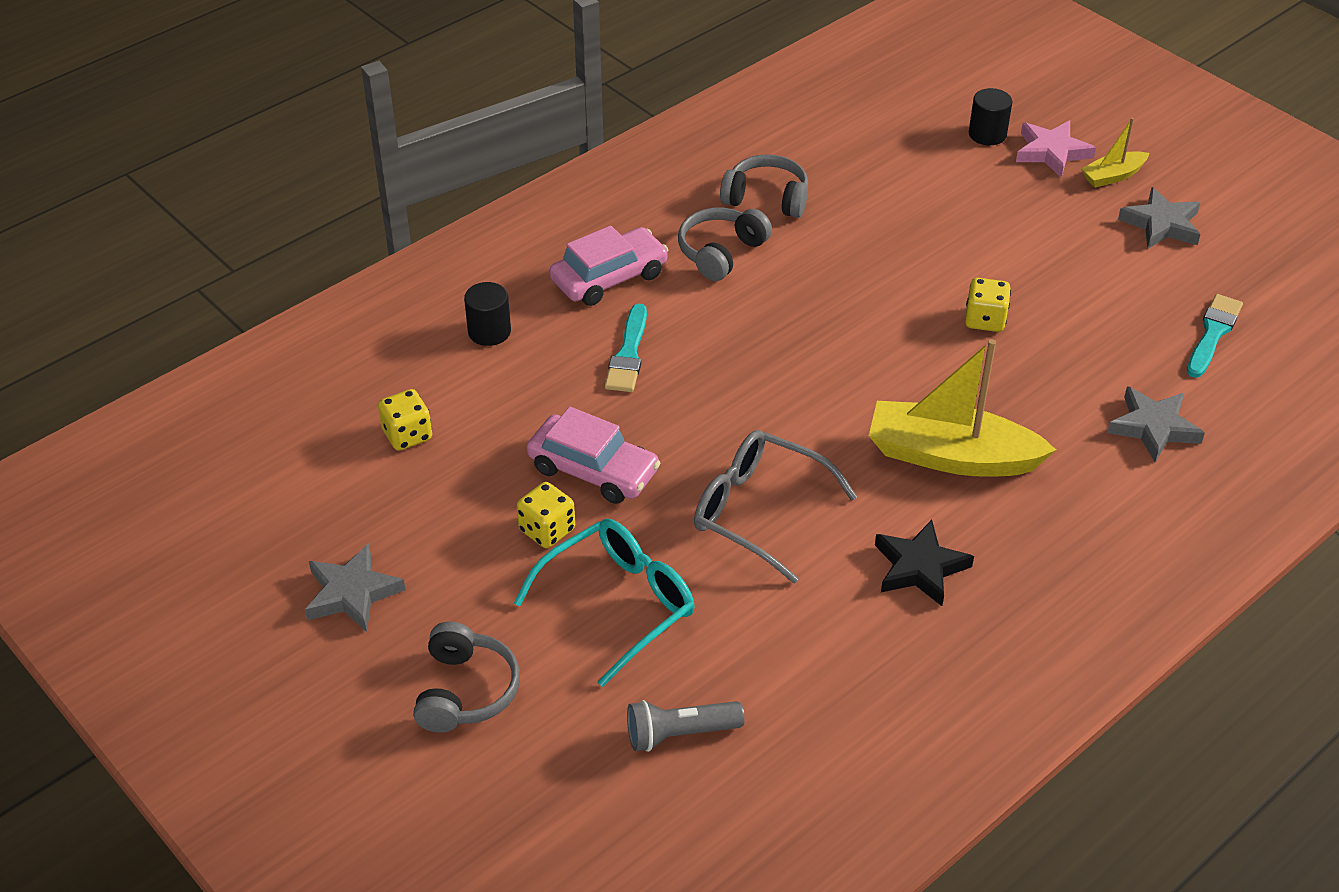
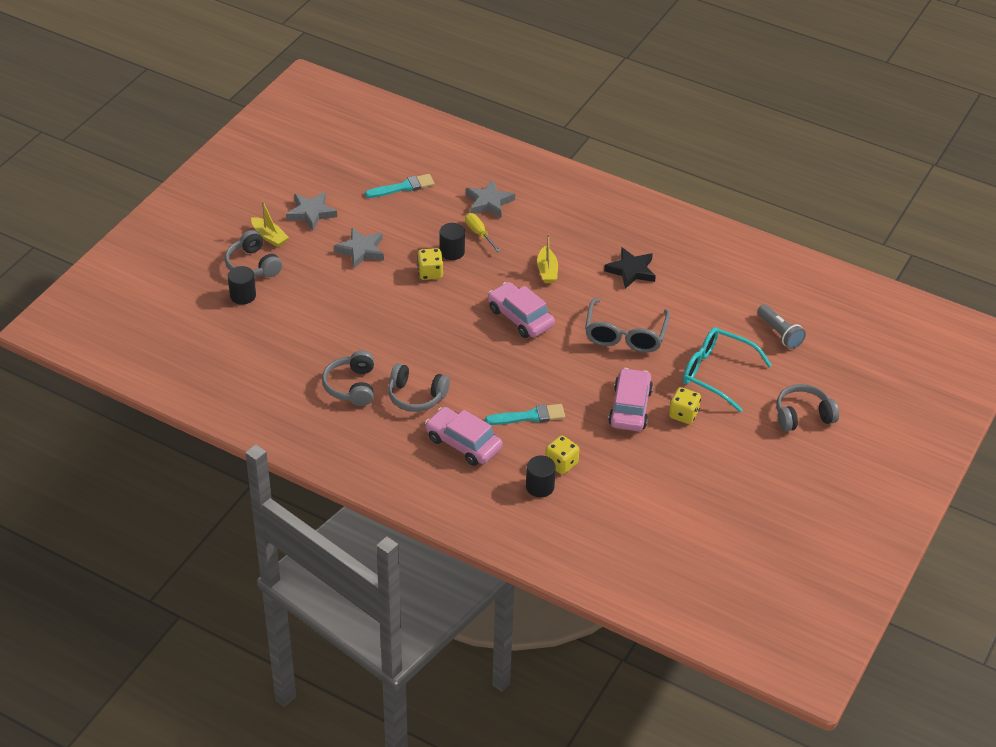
camera: 110 degrees left, 0 degrees up
grey star [305,543,405,632] -> grey star moved to [334,228,384,268]
yellow dice [378,389,432,451] -> yellow dice moved to [545,435,579,475]
yellow boat [869,339,1056,477] -> yellow boat [537,234,558,283], size x0.49
pink star [1016,120,1096,178] -> grey headphones [225,230,282,277]
turquoise brush [1187,294,1243,378] -> turquoise brush turned 150 degrees clockwise [365,174,435,198]
none -> black cylinder [439,223,465,260]
none -> yellow screwdriver [465,213,501,252]
none -> pink car [488,282,555,338]

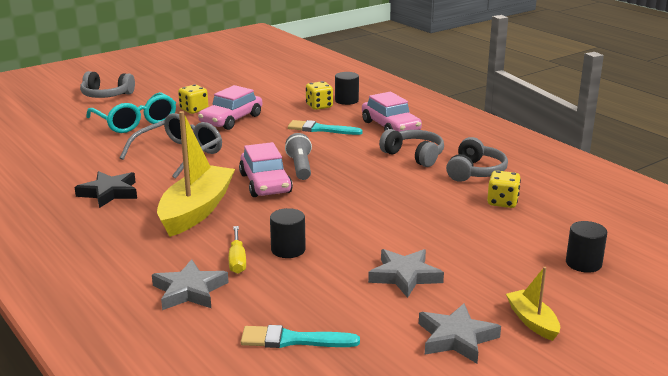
camera: 155 degrees left, 20 degrees down
grey headphones [225,230,282,277] -> none
yellow dice [417,248,443,280] -> yellow dice moved to [487,170,521,208]
yellow boat [537,234,558,283] -> yellow boat [157,111,235,237], size x2.02
grey flashlight [757,305,806,349] -> grey flashlight moved to [285,133,312,180]

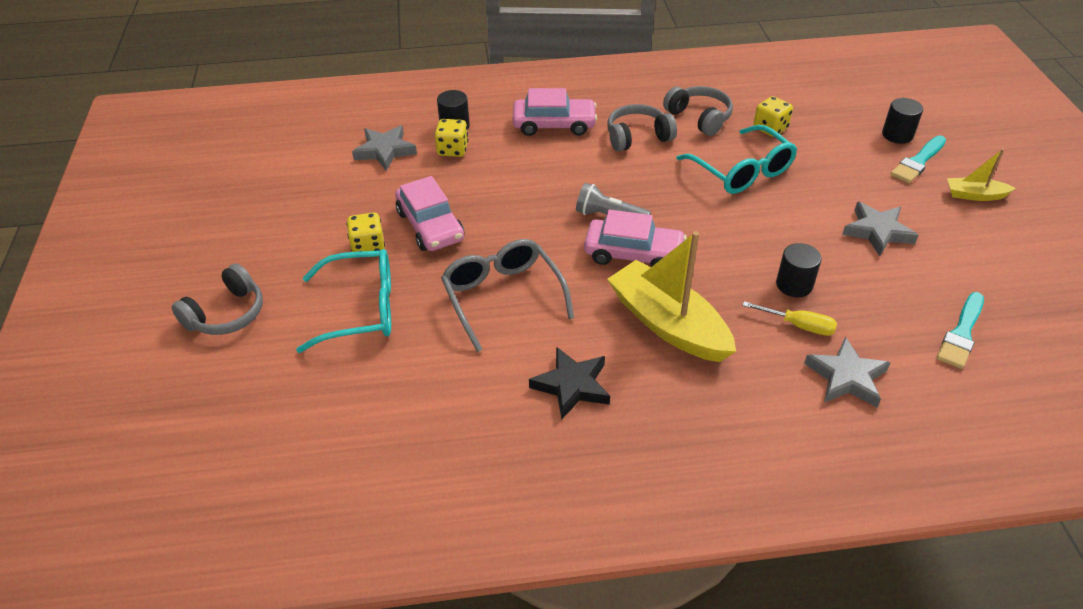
camera: 60 degrees left, 20 degrees up
turquoise brush [288,120,363,135] -> turquoise brush moved to [891,136,946,183]
grey star [419,303,501,364] -> grey star moved to [352,125,417,171]
none -> turquoise glasses [676,125,797,194]

